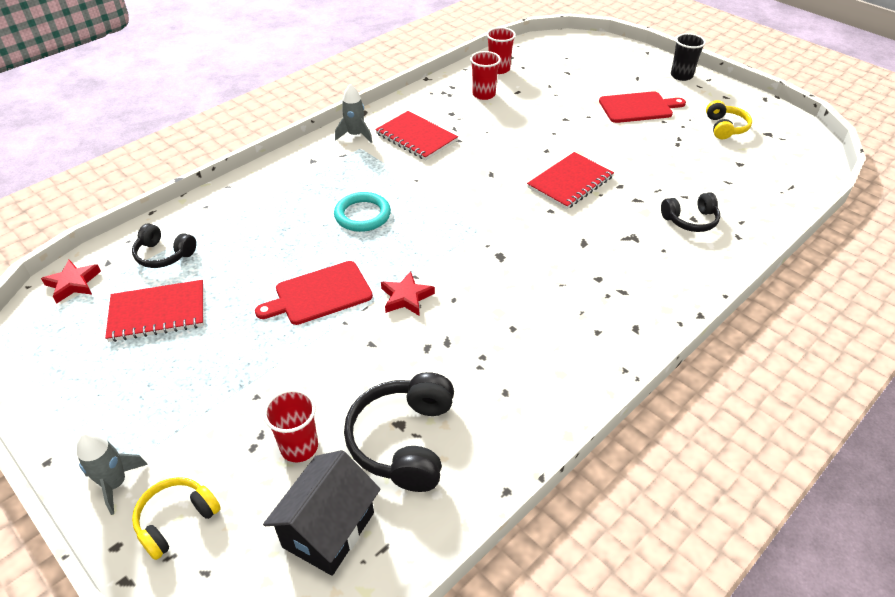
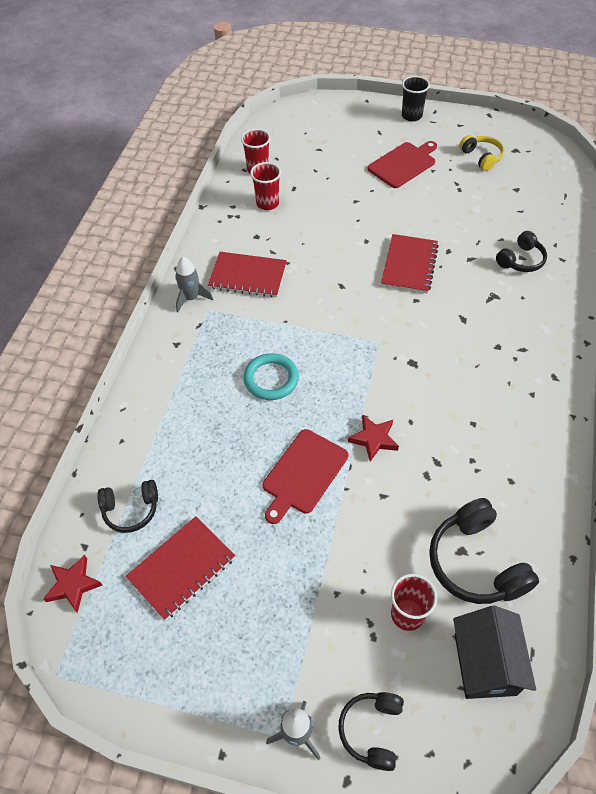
camera: 30 degrees left, 10 degrees up
yellow headphones [132,477,221,560] -> black headphones [338,692,404,771]

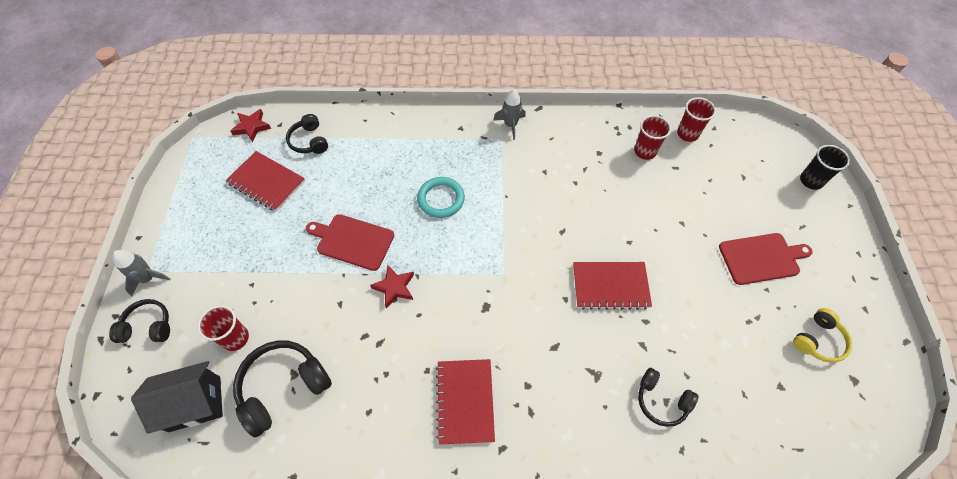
camera: 75 degrees right, 5 degrees up
red notebook [208,252,287,298] -> red notebook moved to [436,359,495,445]
red cutting board [367,141,437,188] -> red cutting board turned 45 degrees counterclockwise [719,233,813,285]
black cup [402,76,430,122] -> black cup moved to [800,145,850,190]

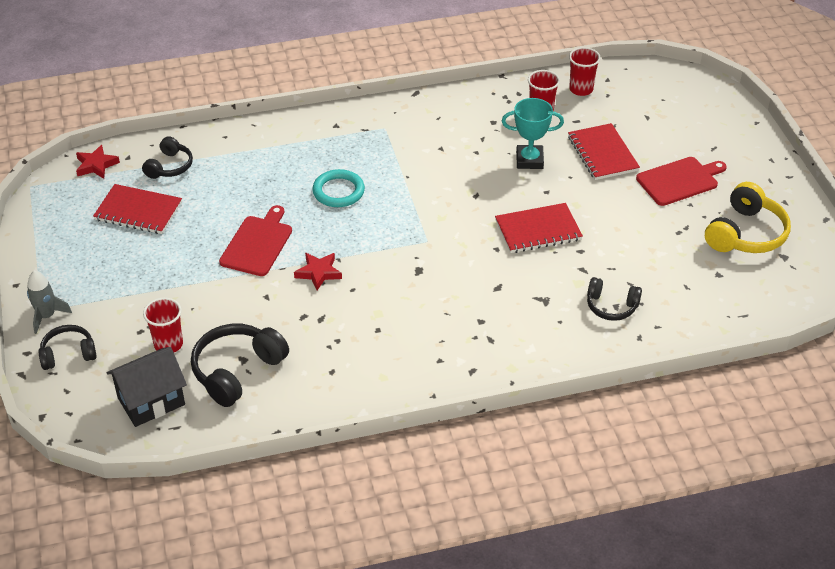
camera: 15 degrees left, 15 degrees down
black headphones [286,114,328,154] -> black headphones turned 120 degrees counterclockwise [142,136,193,179]
red cutting board [306,214,394,271] -> red cutting board turned 105 degrees clockwise [219,205,292,276]
red notebook [436,359,495,445] -> red notebook moved to [568,123,640,180]
grey rocket [493,89,526,140] -> none
yellow headphones [793,308,852,363] -> yellow headphones [705,182,791,253], size x1.63
black cup [800,145,850,190] -> none
none -> turquoise trophy [502,98,564,169]

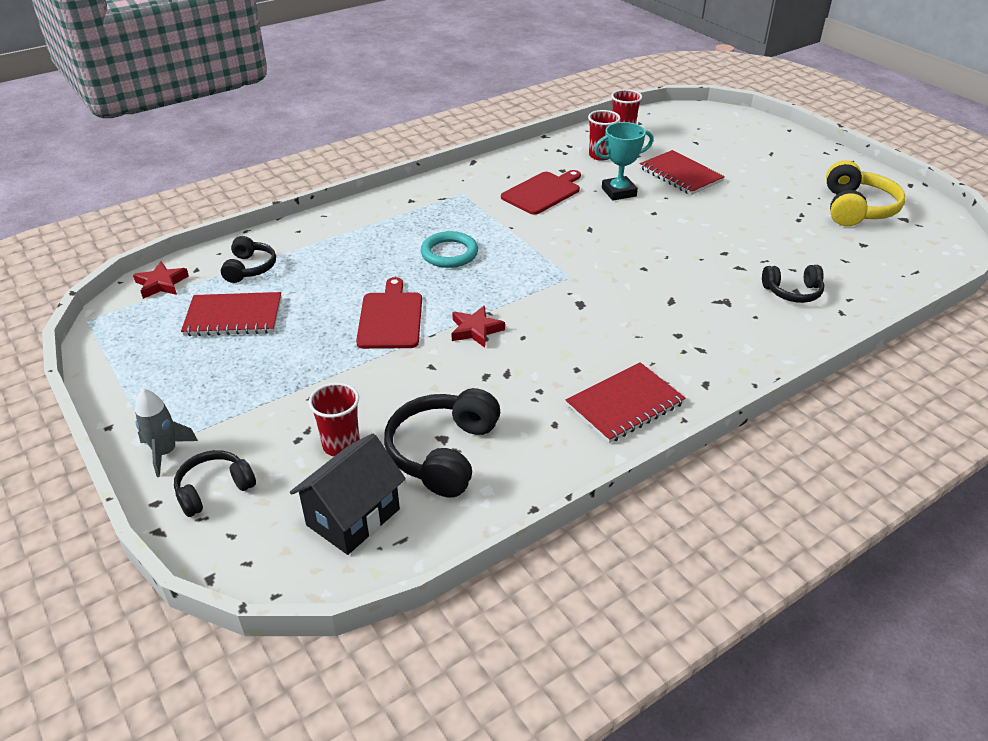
camera: 20 degrees left, 5 degrees down
red notebook [495,203,583,253] -> red notebook moved to [566,362,685,443]
red cutting board [636,157,727,206] -> red cutting board moved to [501,170,581,215]

